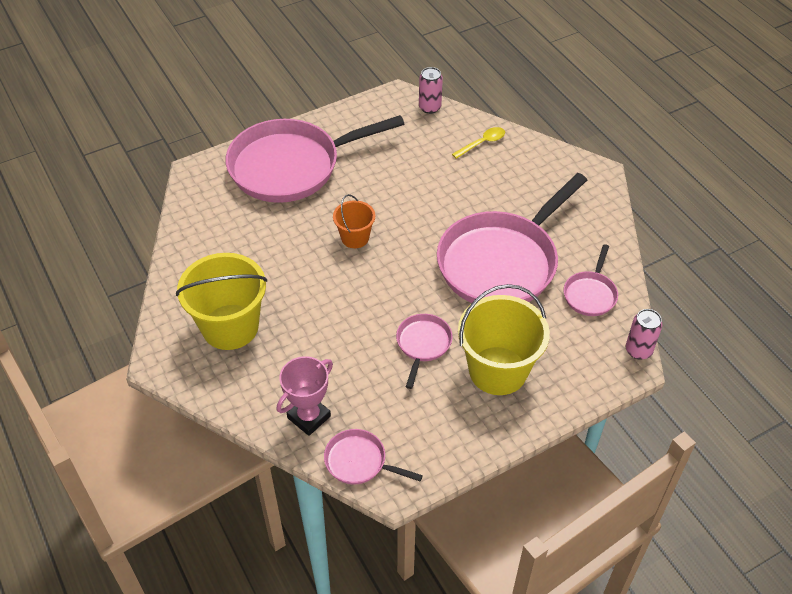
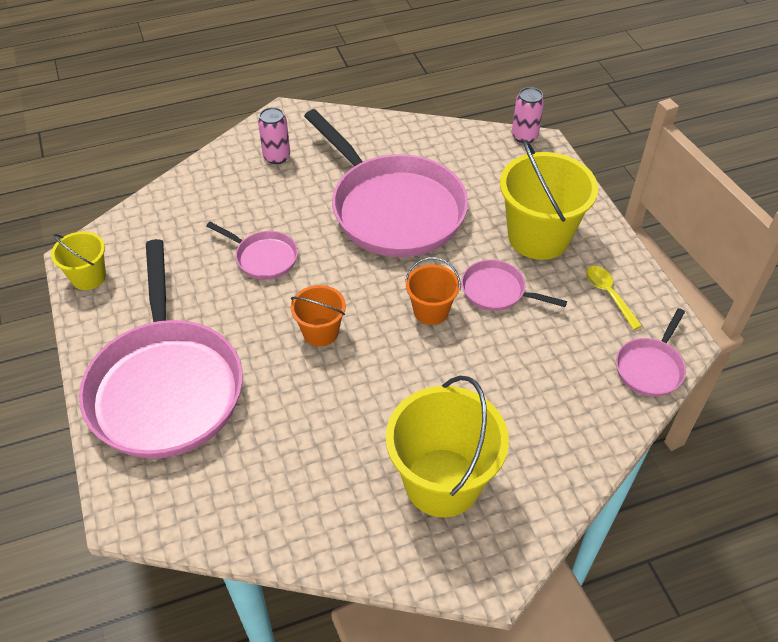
camera: 80 degrees left, 0 degrees up
pink trophy [277,356,333,436] -> none
pink can [419,67,443,114] -> pink can moved to [258,107,290,164]
yellow spoon [452,127,505,159] -> yellow spoon moved to [586,266,642,330]
pink pan [564,244,618,316] -> pink pan moved to [206,222,298,280]
none -> yellow bucket [51,231,106,290]
none -> orange bucket [405,257,461,325]

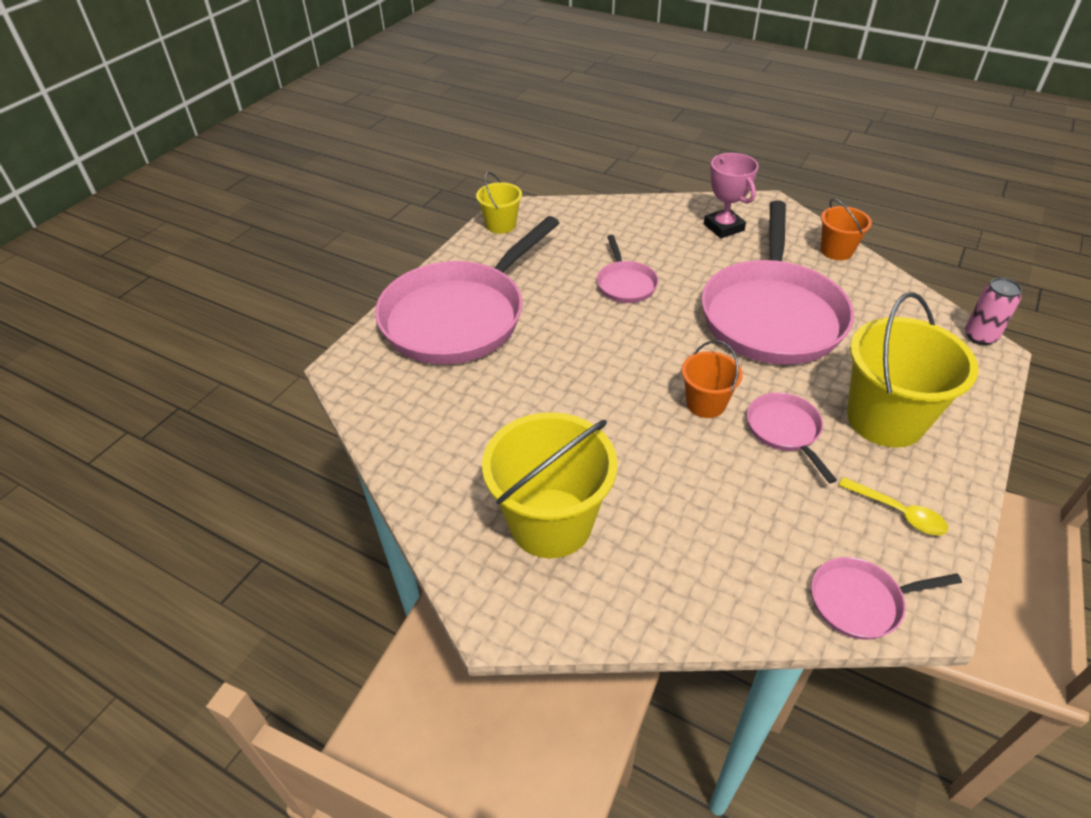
camera: 50 degrees right, 5 degrees down
pink can [258,107,290,164] -> pink trophy [704,153,759,238]
orange bucket [291,285,346,347] -> orange bucket moved to [821,199,872,260]
yellow spoon [586,266,642,330] -> yellow spoon turned 105 degrees clockwise [838,477,948,535]

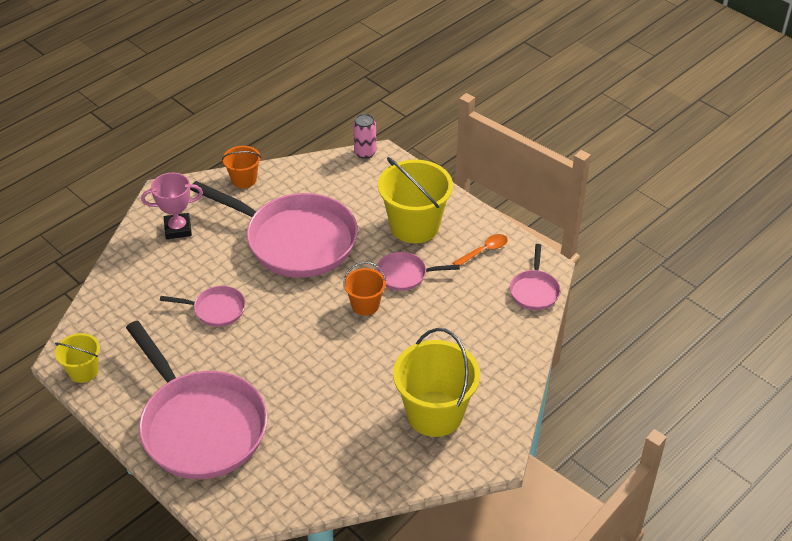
camera: 75 degrees left, 0 degrees up
yellow spoon [838,477,948,535] -> orange spoon [453,234,508,266]

